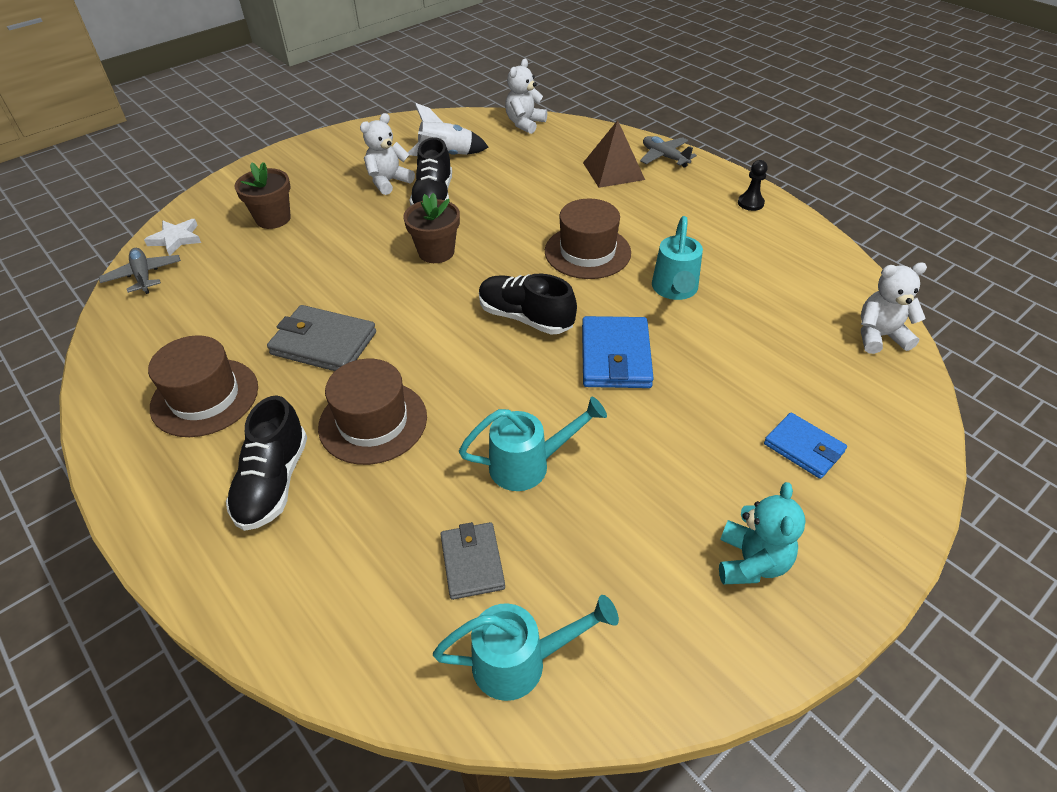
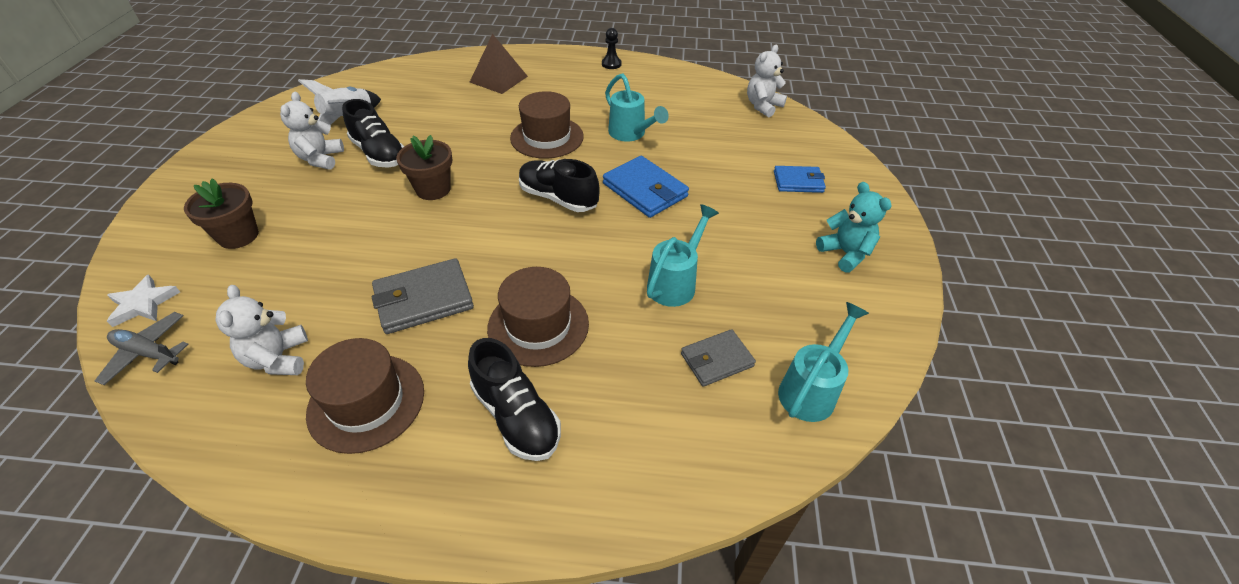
camera: 45 degrees left, 0 degrees up
grey wallet [440,522,505,600] -> grey wallet turned 60 degrees counterclockwise [681,329,756,387]
black shoe [479,274,577,335] -> black shoe turned 45 degrees clockwise [519,159,600,212]
white teddy bear [505,59,547,134] -> white teddy bear moved to [215,285,308,375]
grey plane [640,136,697,168] -> none

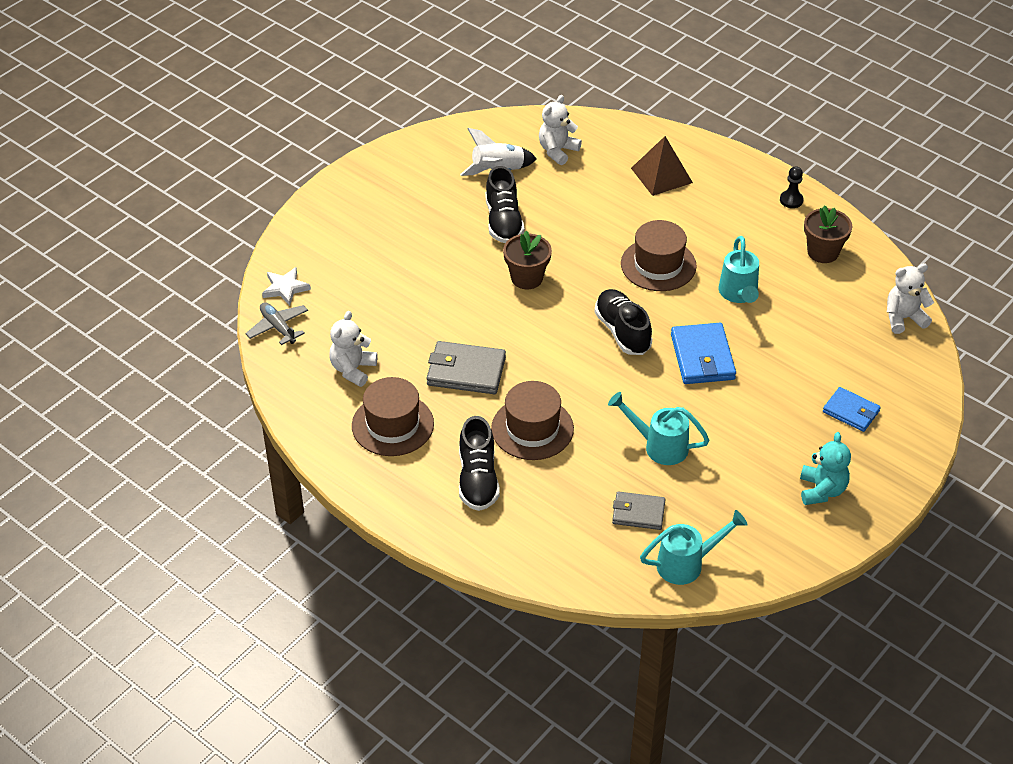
camera: 35 degrees right, 0 degrees up
brown flower pot [184,178,259,249] -> brown flower pot moved to [804,205,852,263]
white teddy bear [280,92,344,169] -> white teddy bear moved to [539,95,582,165]
turquoise watering can [647,204,719,307] -> turquoise watering can turned 135 degrees counterclockwise [608,392,709,465]

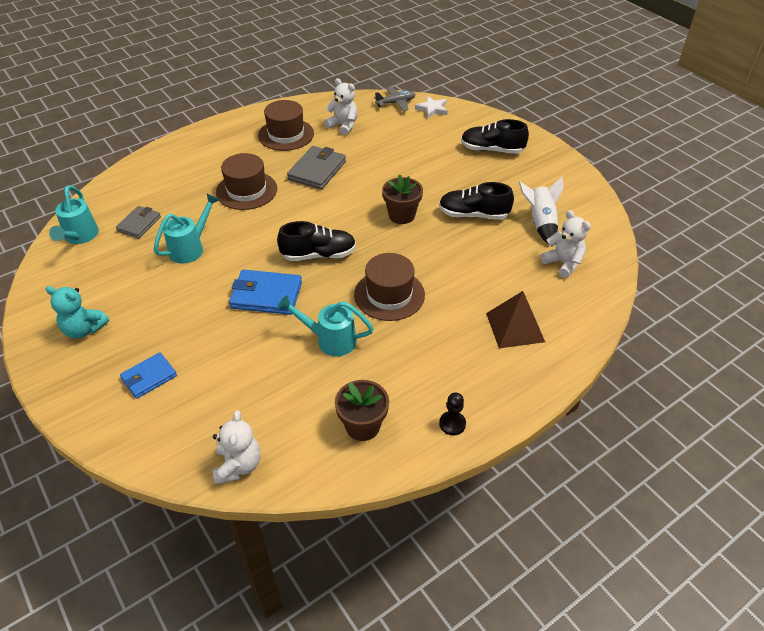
camera: 105 degrees right, 0 degrees up
black shoe [459,416,500,511] -> black shoe moved to [461,119,529,154]

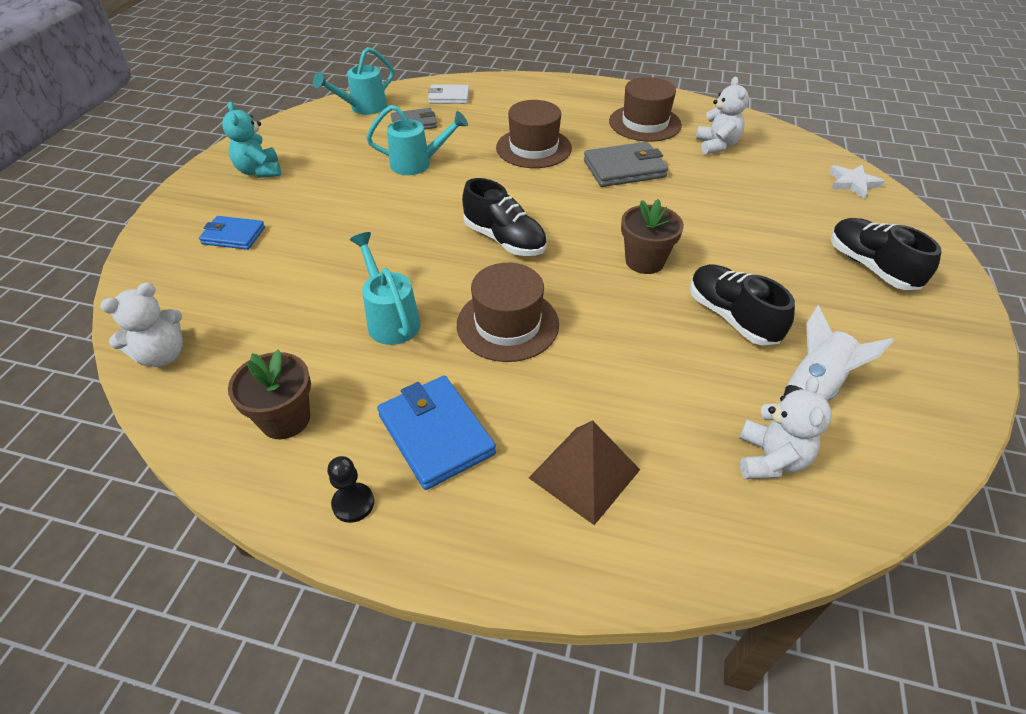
camera: 50 degrees right, 0 degrees up
blue wallet [229,270,302,315] -> blue wallet moved to [377,376,496,490]
grey plane [374,87,416,111] -> none
none -> white wallet [428,84,469,104]

